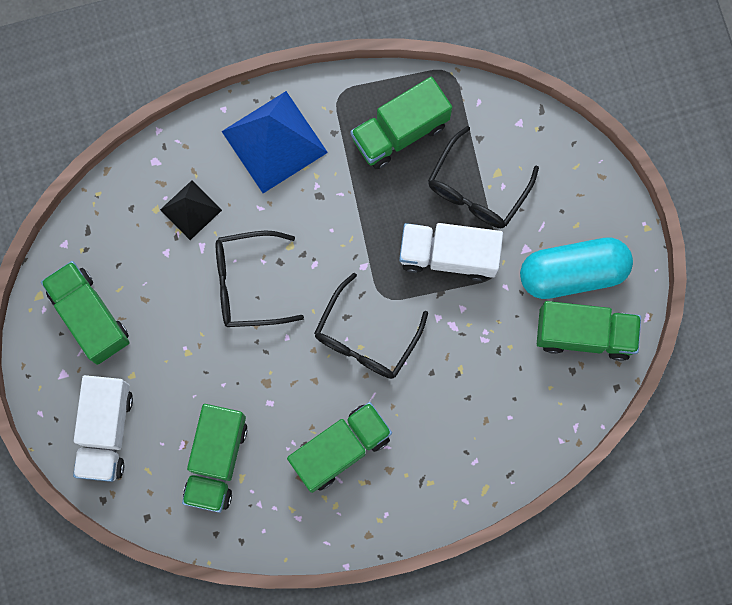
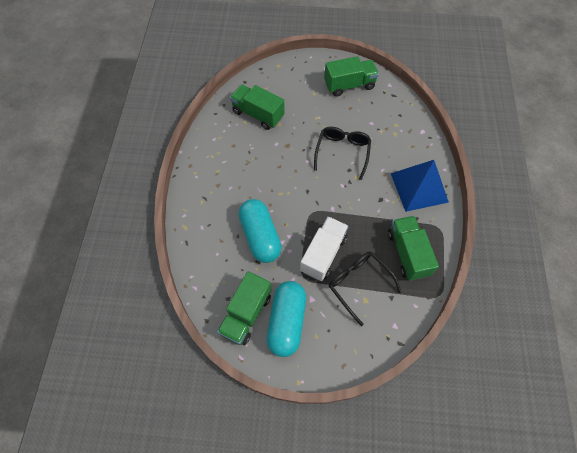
camera: 110 degrees right, 15 degrees down
white truck [73,375,133,482] -> none
black pyramid [160,180,222,240] -> none
green truck [287,402,392,493] -> none
black glasses [314,273,428,379] -> none
none -> turquoise capsule [238,199,282,263]

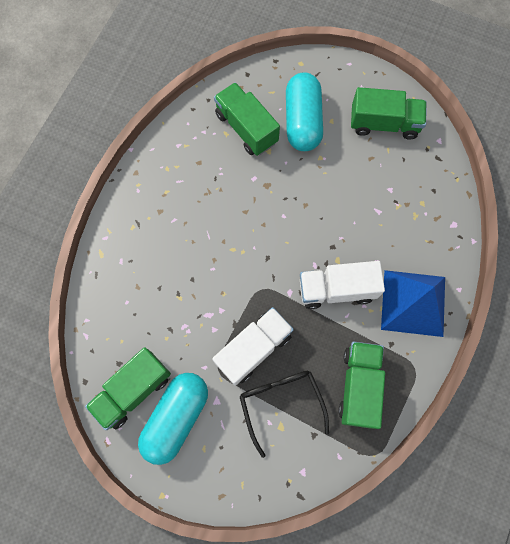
camera: 20 degrees right, 10 degrees up
turquoise capsule [238,199,282,263] -> turquoise capsule moved to [286,72,323,151]
black glasses [314,127,371,180] -> none
none -> white truck [300,261,385,309]

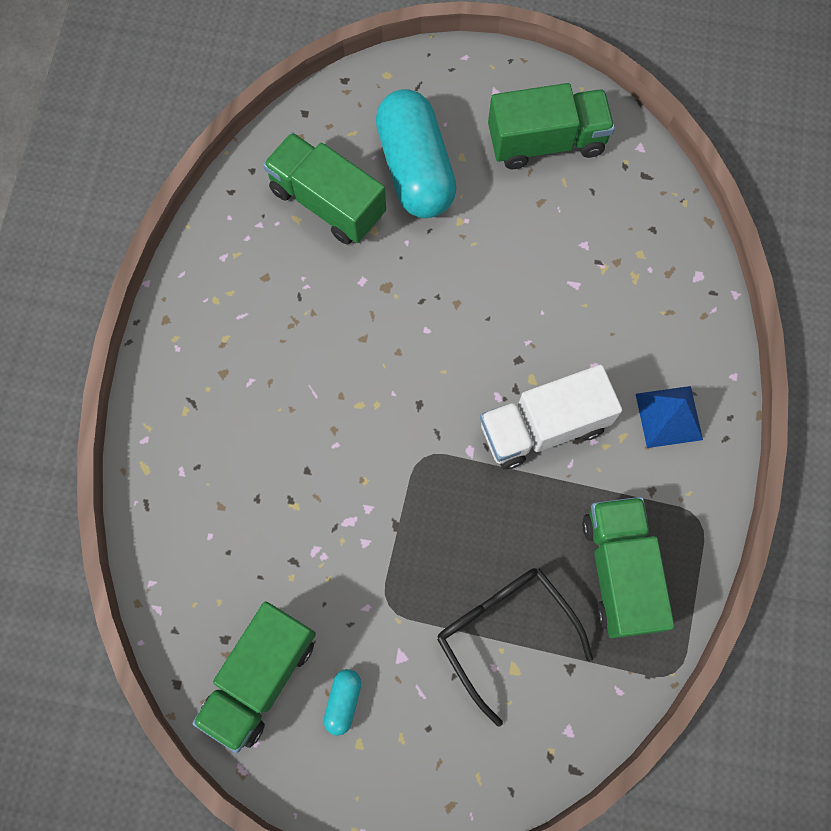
camera: 15 degrees left, 0 degrees up
turquoise capsule [138,373,208,465] -> turquoise capsule [324,669,361,736], size x0.41
white truck [212,307,294,386] -> none
blue pyramid [381,270,445,337] -> blue pyramid [636,386,703,448], size x0.57

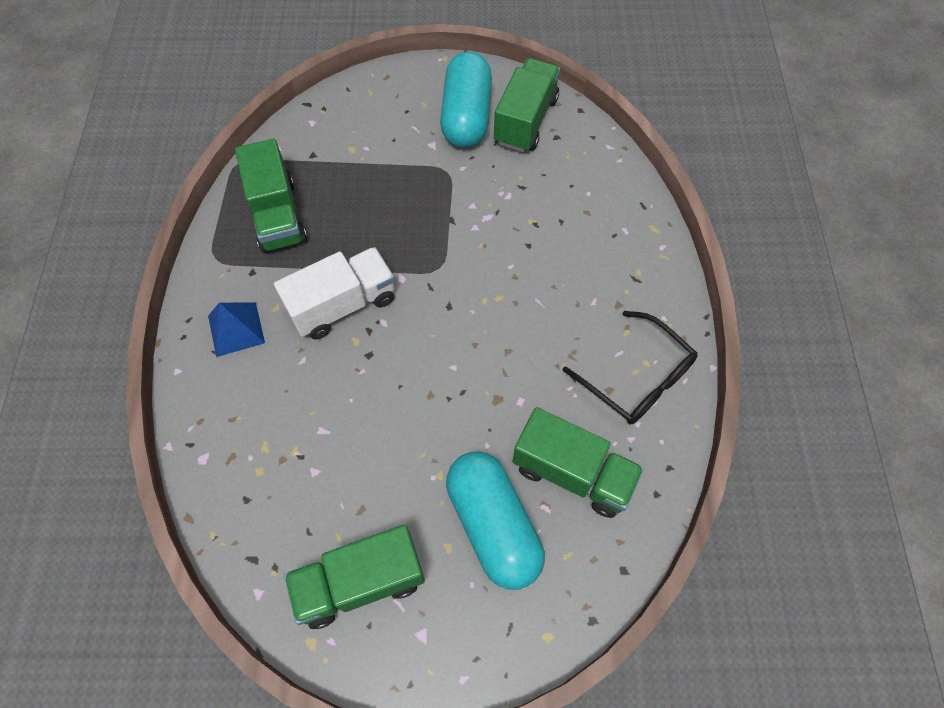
camera: 170 degrees right, 10 degrees down
turquoise capsule [324,669,361,736] -> turquoise capsule [440,52,492,148], size x2.42
black glasses [437,568,593,727] -> black glasses moved to [563,311,698,425]

